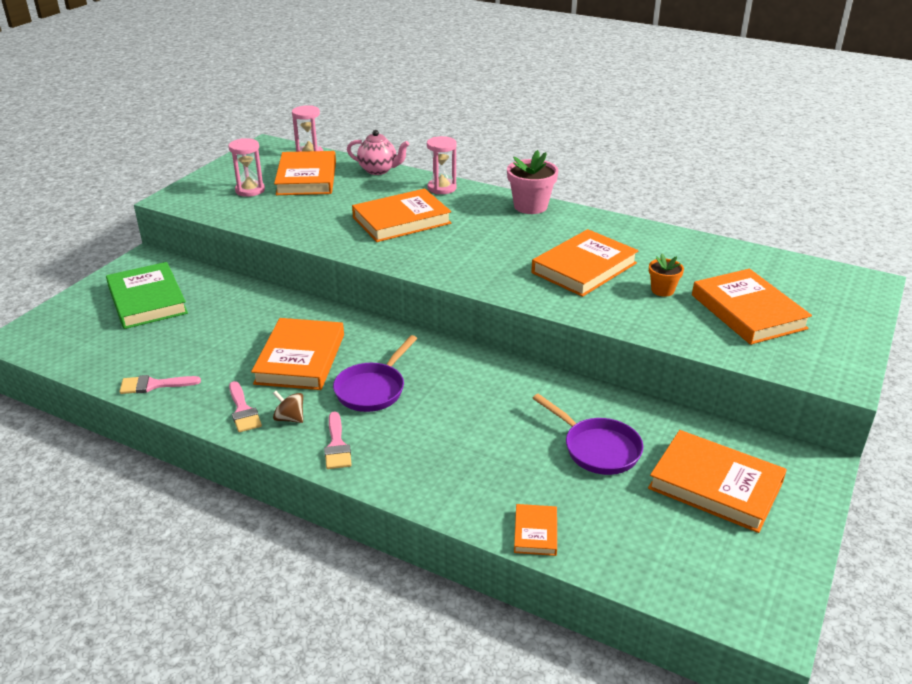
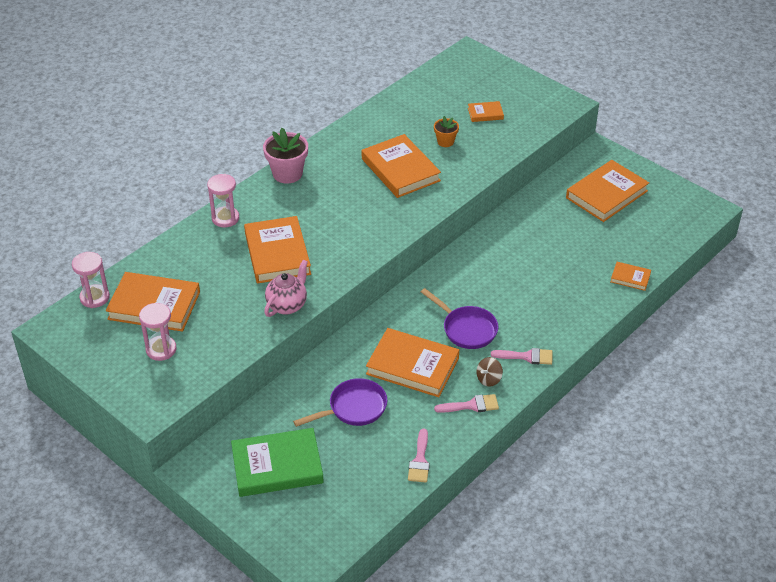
camera: 75 degrees left, 10 degrees up
pink teapot [347,130,409,175] -> pink teapot moved to [264,260,308,317]
purple pan [533,394,643,475] -> purple pan moved to [293,378,387,427]
orange book [692,269,812,345] -> orange book [468,101,504,122], size x0.48

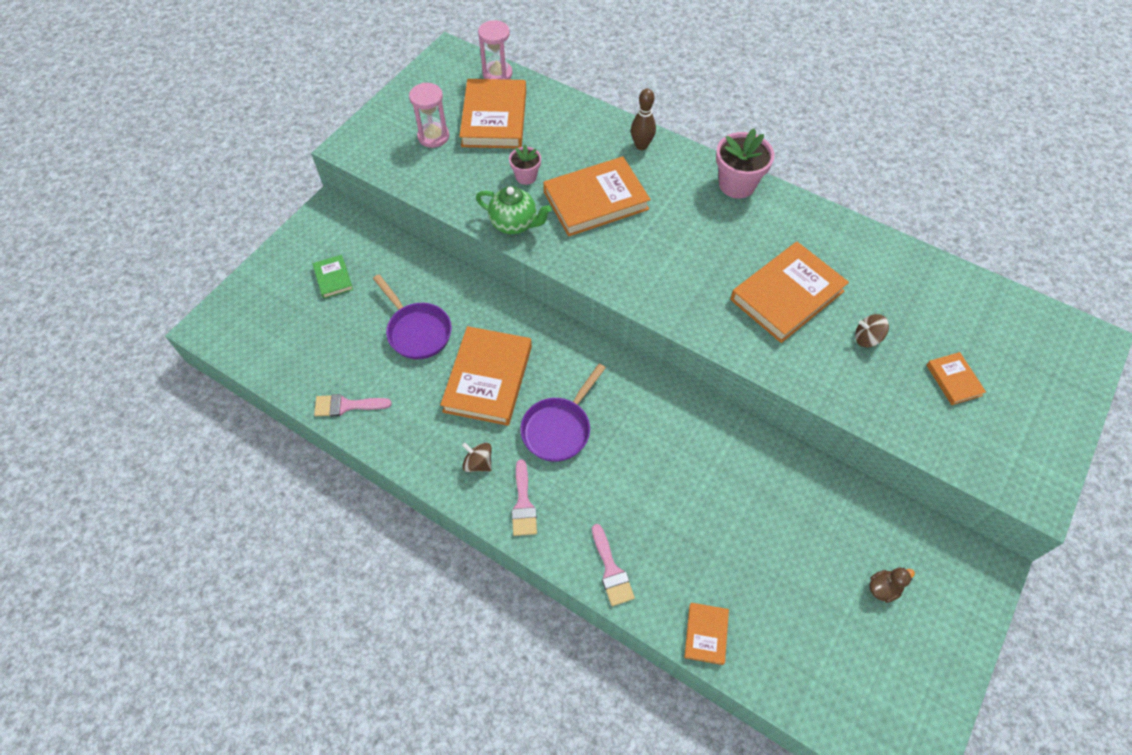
camera: 80 degrees right, 15 degrees up
pink hourglass [207,174,239,228] -> brown bowling pin [631,88,656,150]
green book [231,428,324,497] -> green book [312,255,353,299], size x0.48
pink teapot [264,260,308,317] -> green teapot [476,186,552,234]
orange flower pot [434,116,459,147] -> brown spinning top [855,314,889,347]
pink brush [434,394,499,413] -> pink brush moved to [592,524,635,606]
orange book [566,160,649,222] -> brown duck [869,567,915,603]
none -> pink flower pot [509,144,541,185]

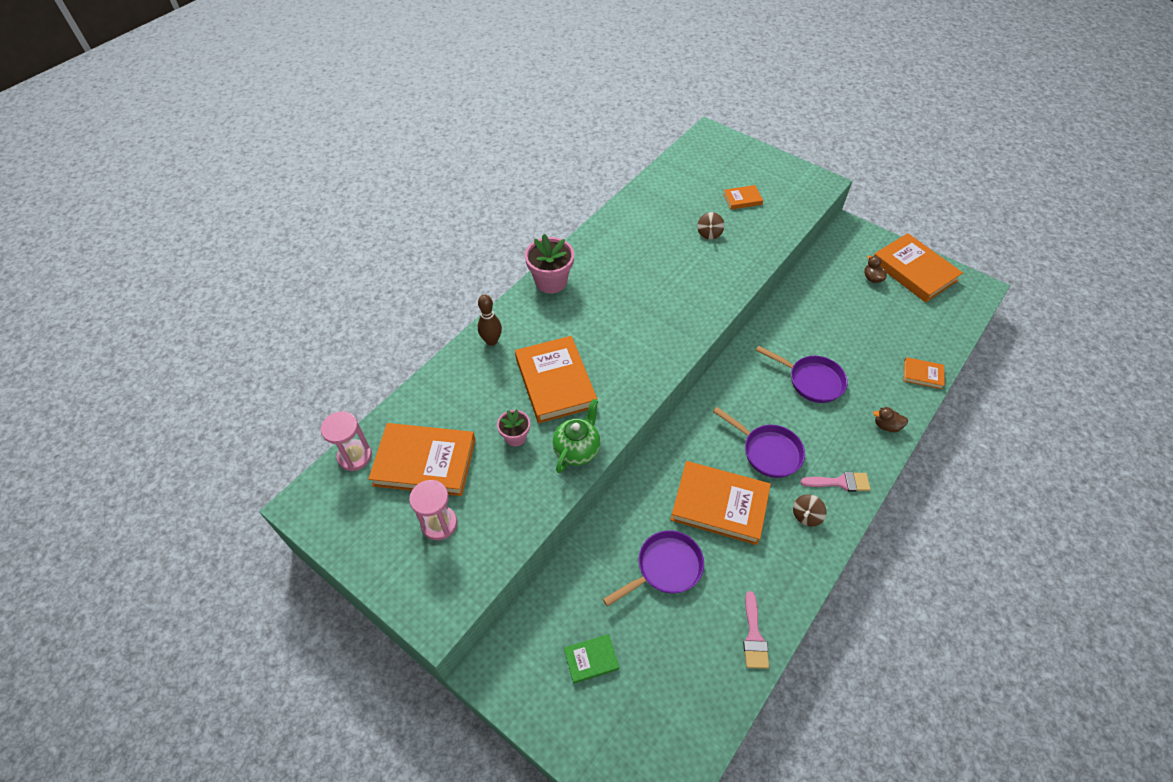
camera: 85 degrees left, 5 degrees down
pink brush [592,524,635,606] -> brown duck [873,407,908,432]
orange book [730,242,849,343] -> orange book moved to [874,233,963,302]
none -> purple pan [756,346,848,403]

